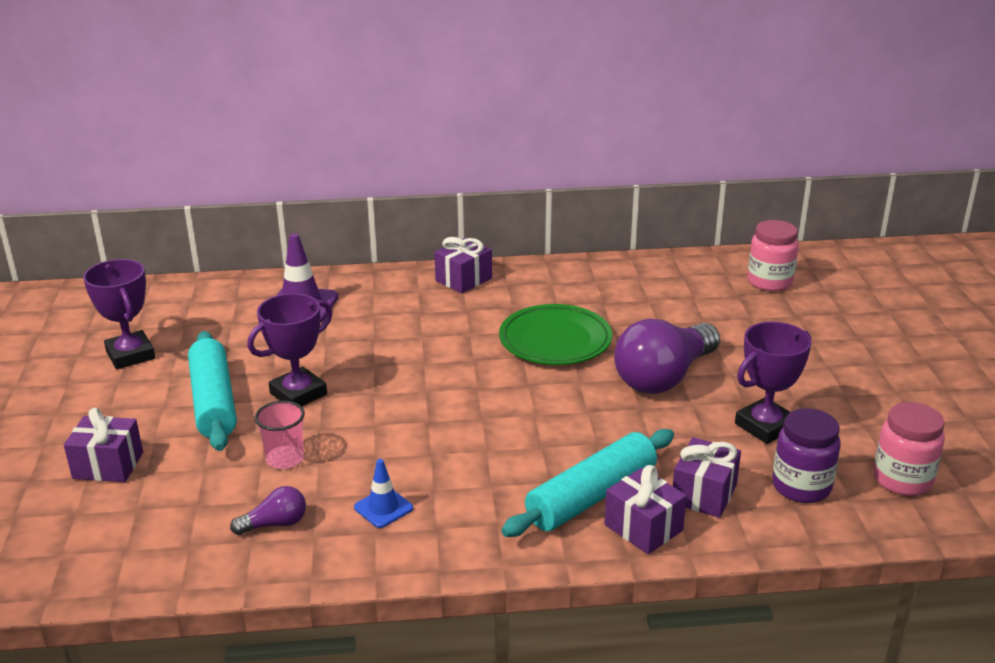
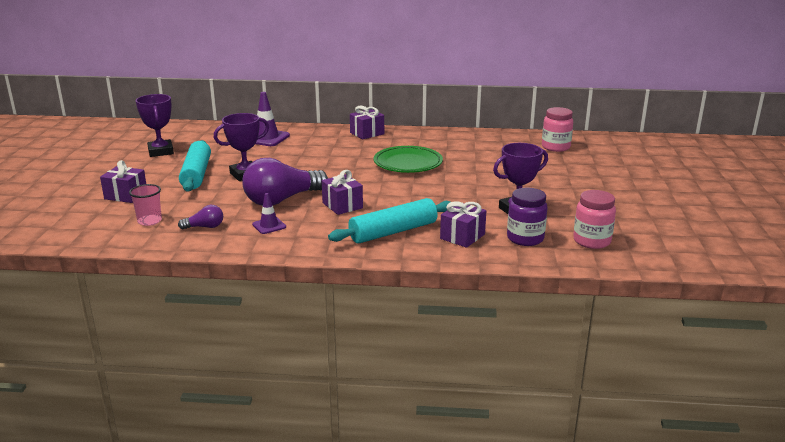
camera: 10 degrees right, 5 degrees down
pink cup [255,401,305,469] -> pink cup moved to [129,184,162,226]
blue traffic cone [354,459,413,528] -> purple traffic cone [252,193,286,234]
purple gift [605,465,687,554] -> purple gift moved to [322,170,363,215]
purple light bulb [614,319,720,394] -> purple light bulb moved to [242,158,328,206]

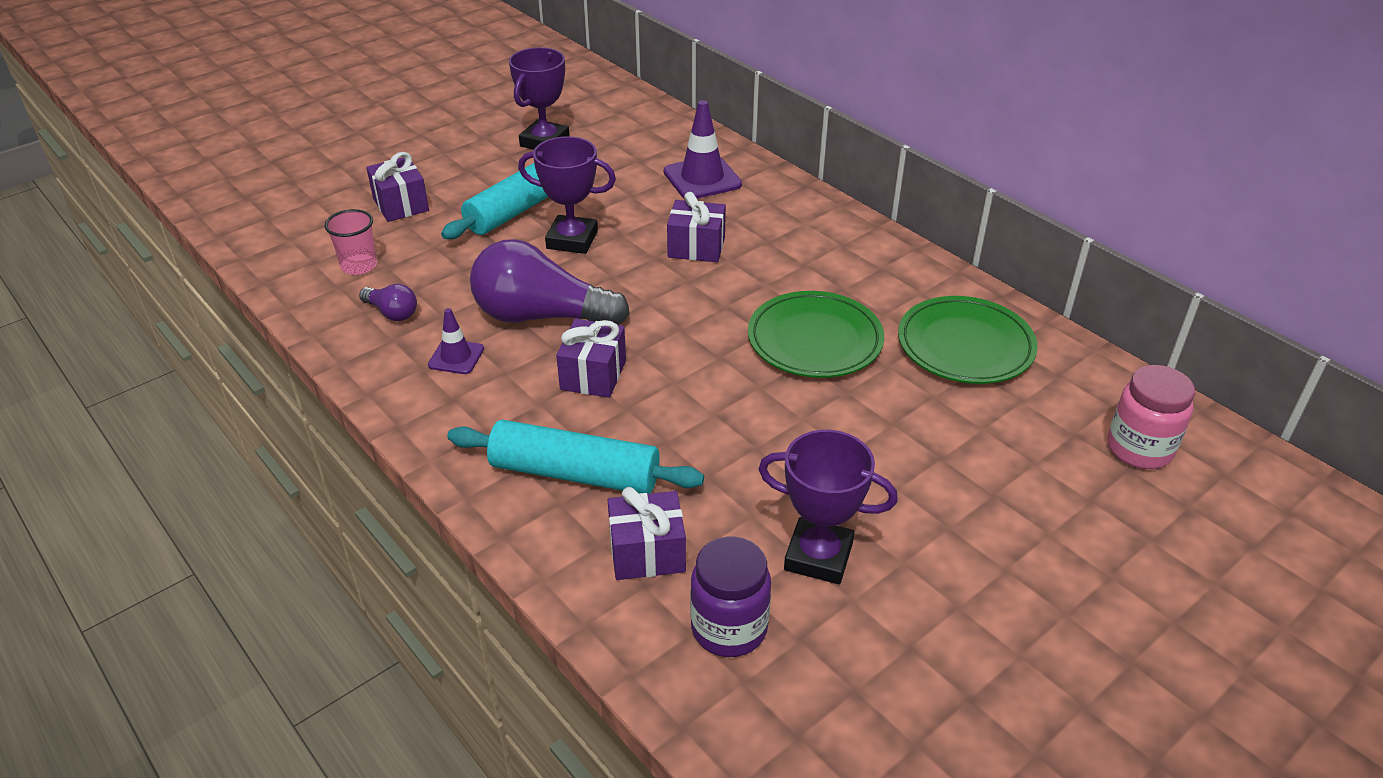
camera: 45 degrees right, 15 degrees up
purple gift [350,105,384,139] -> purple gift moved to [667,192,726,262]
pink jar [573,190,616,249] -> none
none -> green plate [898,296,1038,384]

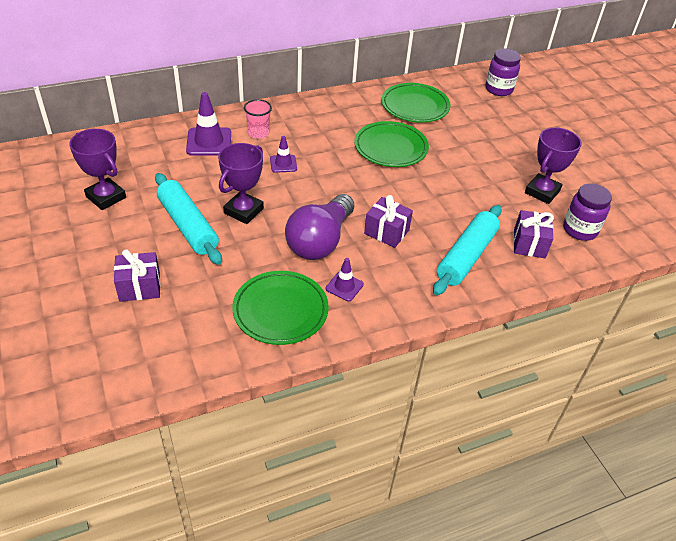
camera: 75 degrees left, 5 degrees up
pink cup [324,209,377,275] -> pink cup moved to [244,99,272,139]
purple light bulb [359,284,417,321] -> green plate [232,271,329,345]
purple gift [667,192,726,262] -> purple traffic cone [270,136,297,173]
pink jar [1107,365,1195,469] -> purple jar [485,49,521,96]

